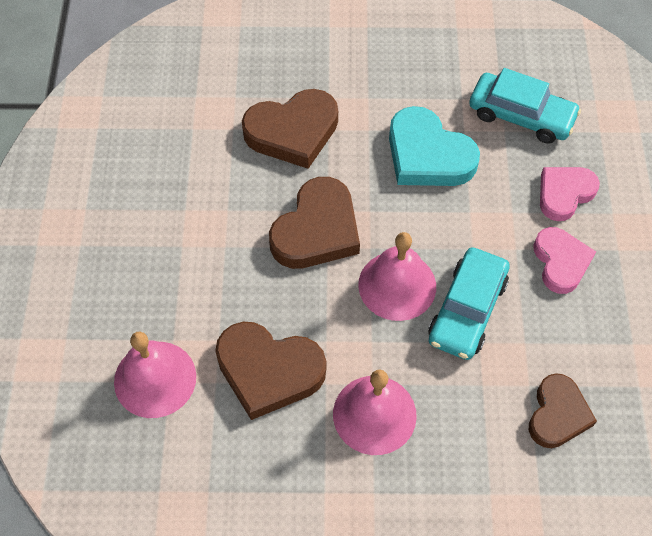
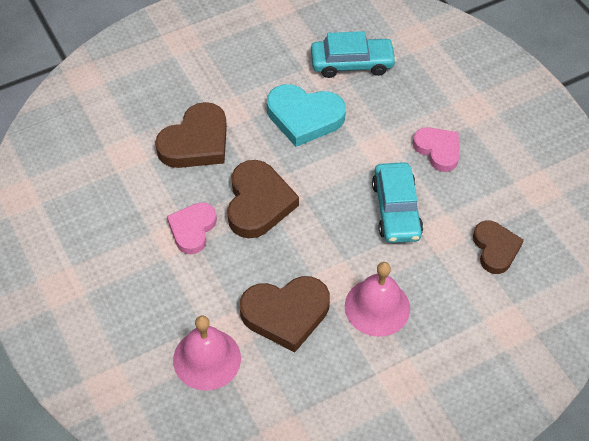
camera: 30 degrees left, 5 degrees down
pink bell [358,232,436,321] -> none
pink heart [540,167,600,221] -> pink heart moved to [167,202,217,254]

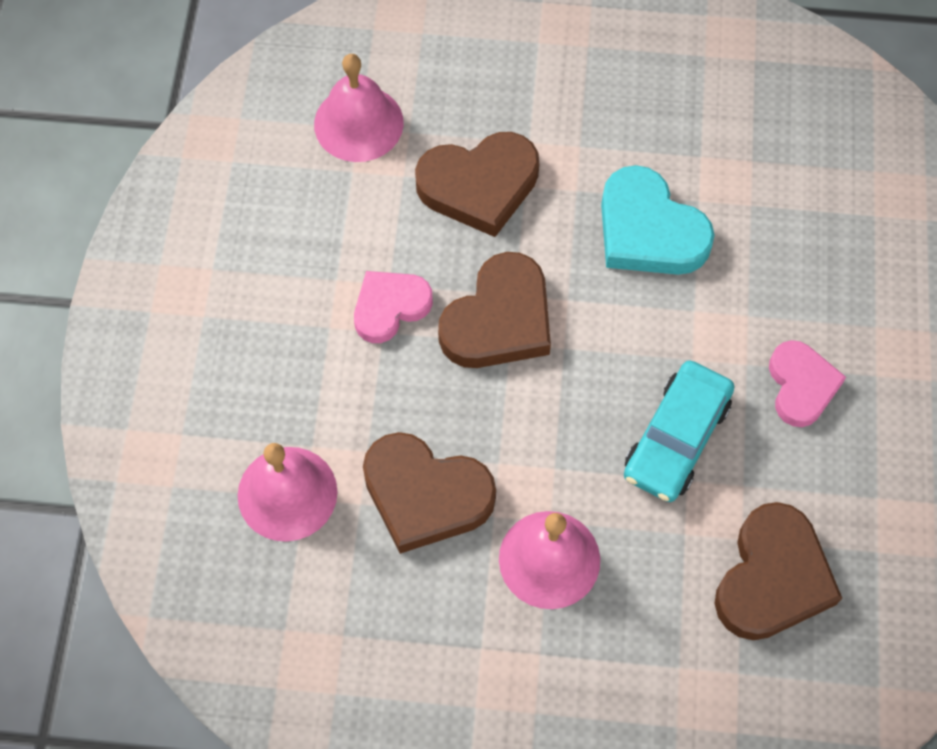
camera: 35 degrees right, 10 degrees up
turquoise car [311,31,397,78] -> none
brown heart [473,220,524,274] -> brown heart [715,502,842,640], size x1.52
none -> pink bell [314,54,404,162]

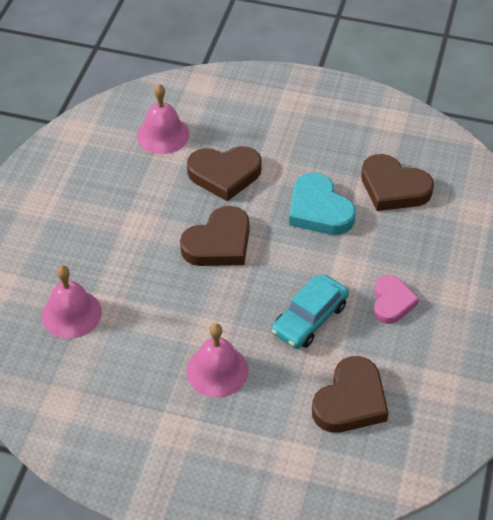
camera: 10 degrees right, 15 degrees down
pink heart [354,271,433,343] -> none
brown heart [363,432,496,554] -> brown heart moved to [361,154,434,211]

